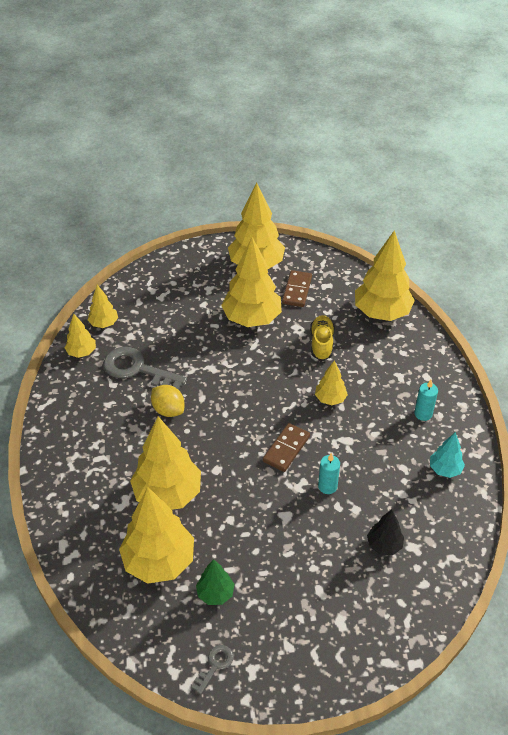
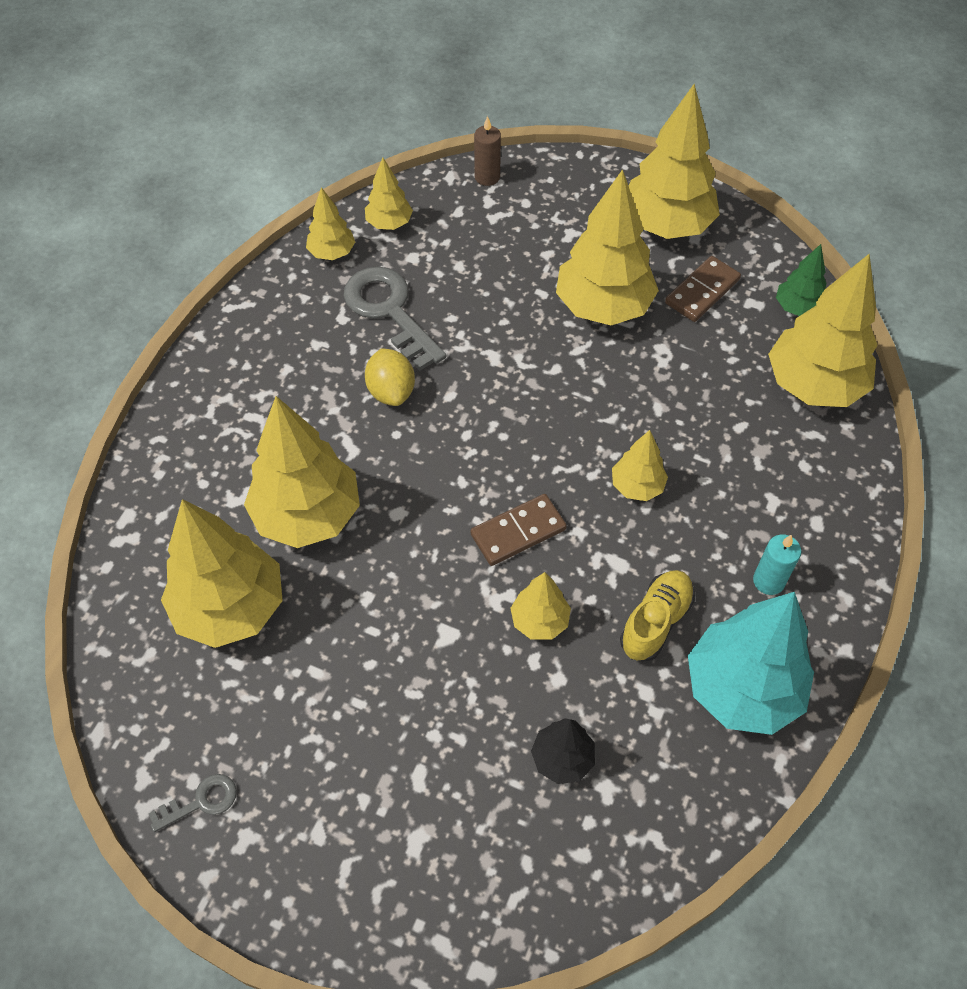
camera: 30 degrees right, 10 degrees up
green tree [196,559,235,605] -> green tree moved to [776,244,826,316]
yellow shoe [310,315,334,360] -> yellow shoe moved to [620,570,695,661]
turquoise candle [318,453,340,494] -> yellow tree [510,572,571,640]
turquoise tree [430,432,465,478] -> turquoise tree [688,592,814,735], size x1.98
none -> brown candle [474,116,501,186]

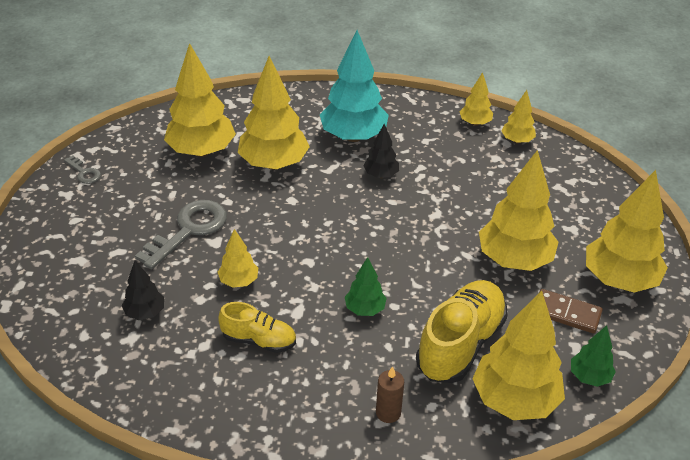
camera: 70 degrees right, 15 degrees down
grey key [344,267,446,371] -> grey key moved to [135,200,227,270]
yellow lemon [365,349,415,406] -> black tree [363,124,399,178]
brown domino [470,494,567,566] -> none
brown candle [474,116,501,186] -> brown candle moved to [376,366,404,423]
yellow tree [612,430,668,501] -> green tree [345,257,387,316]
turquoise tree [688,592,814,735] -> turquoise tree moved to [320,30,389,142]
turquoise candle [753,535,801,595] -> none
none -> yellow shoe [416,280,508,383]

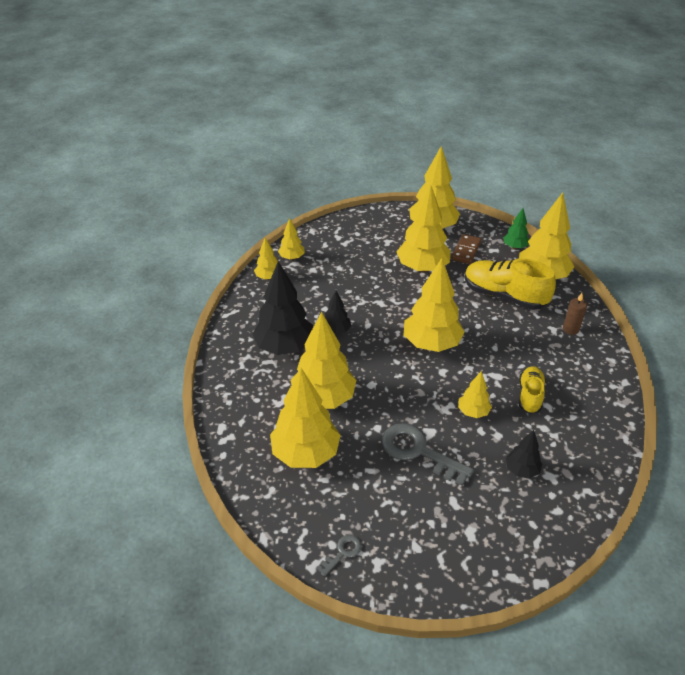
camera: 90 degrees left, 0 degrees up
turquoise tree [320,30,389,142] -> black tree [253,261,313,355]
green tree [345,257,387,316] -> none
none -> yellow tree [404,258,465,352]

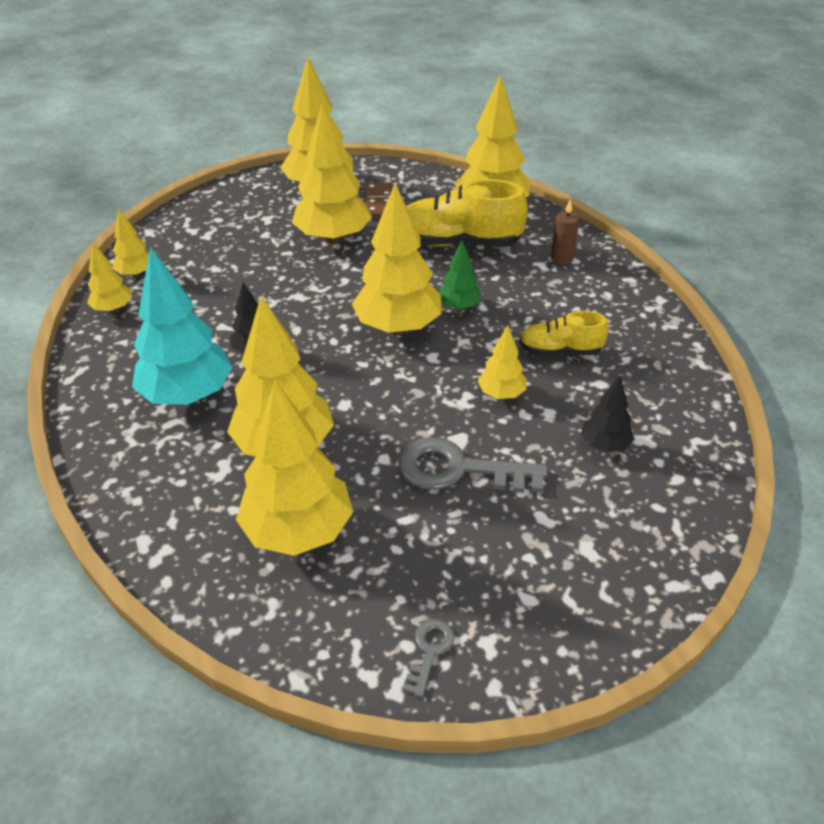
camera: 25 degrees left, 0 degrees up
black tree [253,261,313,355] -> turquoise tree [132,247,233,405]
green tree [503,208,529,249] -> green tree moved to [439,240,482,310]
yellow shoe [519,366,546,414] -> yellow shoe turned 75 degrees counterclockwise [519,311,609,355]

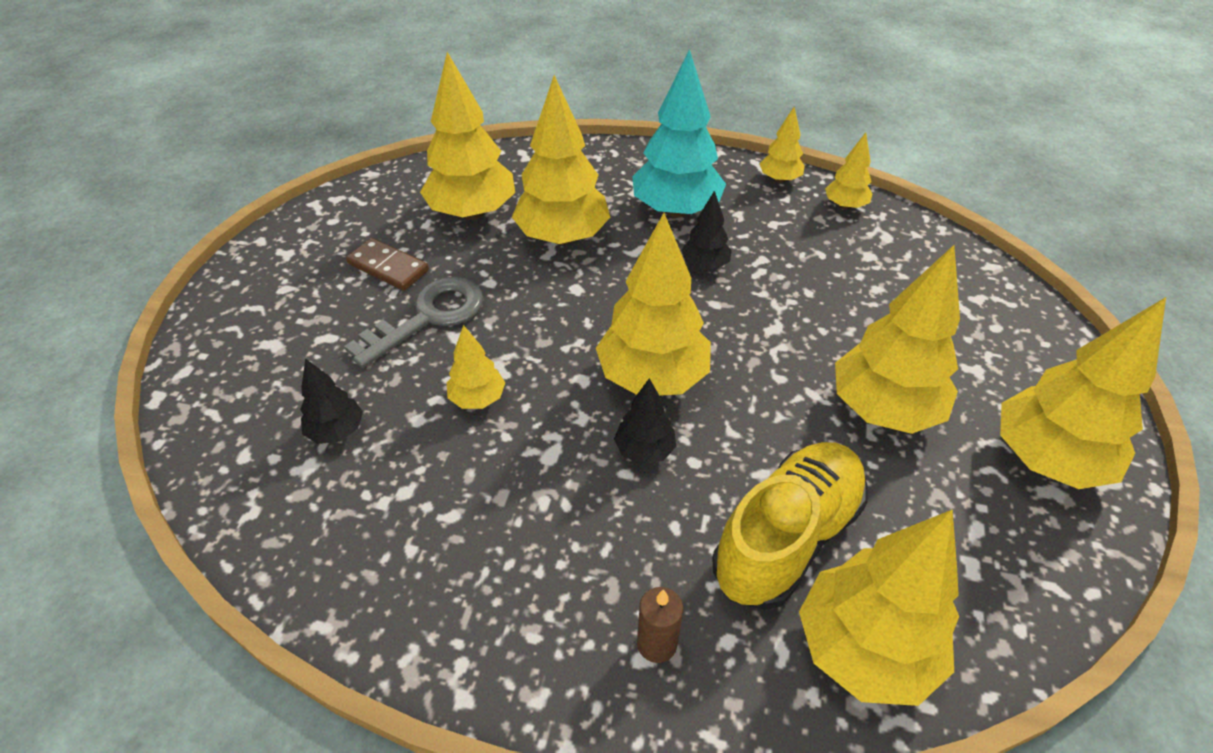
camera: 125 degrees right, 5 degrees up
yellow tree [113,208,149,277] -> yellow tree moved to [760,107,805,183]
brown domino [365,182,393,218] -> brown domino moved to [346,238,429,291]
grey key [404,619,455,698] -> none
green tree [439,240,482,310] -> black tree [614,378,676,464]
yellow shoe [519,311,609,355] -> none

